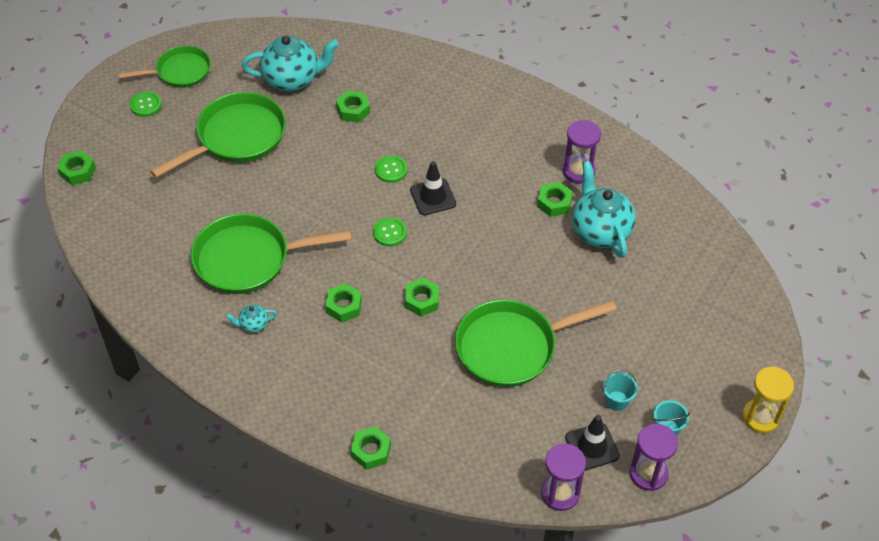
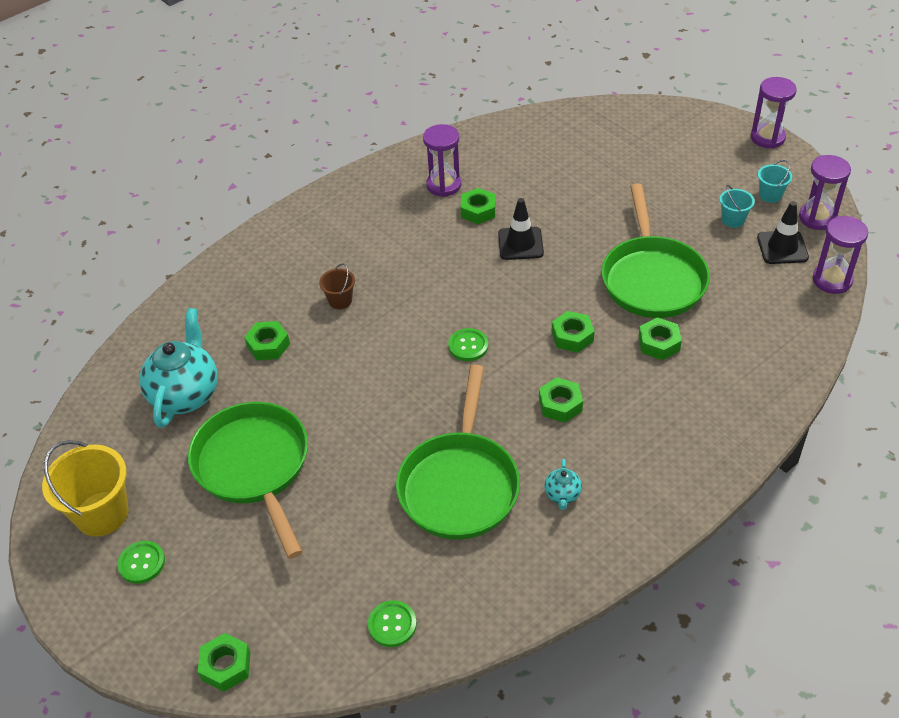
camera: 70 degrees left, 5 degrees down
green pan [119,46,211,88] -> yellow bucket [42,440,128,537]
green nut [350,427,391,470] -> green nut moved to [638,317,682,360]
green button [375,155,408,183] -> green button moved to [368,600,417,647]
black traffic cone [410,161,456,215] -> black traffic cone moved to [498,198,544,260]
turquoise teapot [572,161,636,258] -> none
yellow hourglass [742,366,794,433] -> purple hourglass [751,77,797,149]
none -> brown bucket [319,263,355,309]

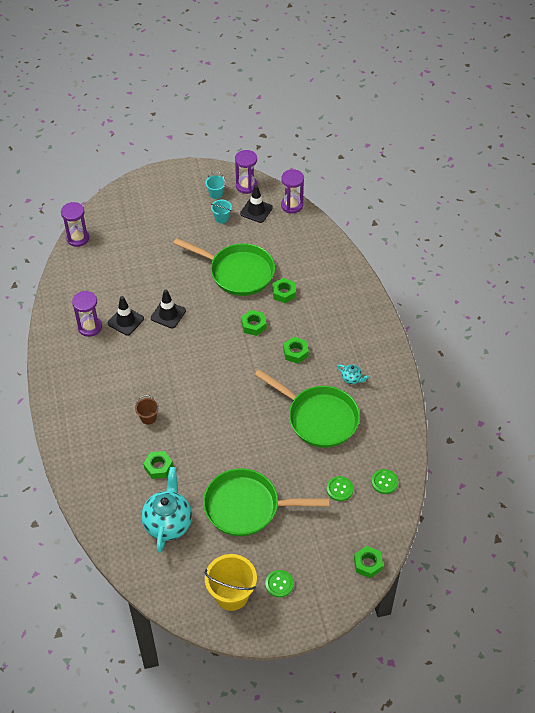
camera: 65 degrees left, 5 degrees up
turquoise teapot [139,308,218,428] -> turquoise teapot turned 60 degrees clockwise [141,467,192,553]
green button [448,328,488,361] -> green button moved to [327,476,353,501]
green nut [461,188,495,224] -> black traffic cone [108,296,144,336]
purple hourglass [751,77,797,149] -> purple hourglass moved to [61,202,89,247]

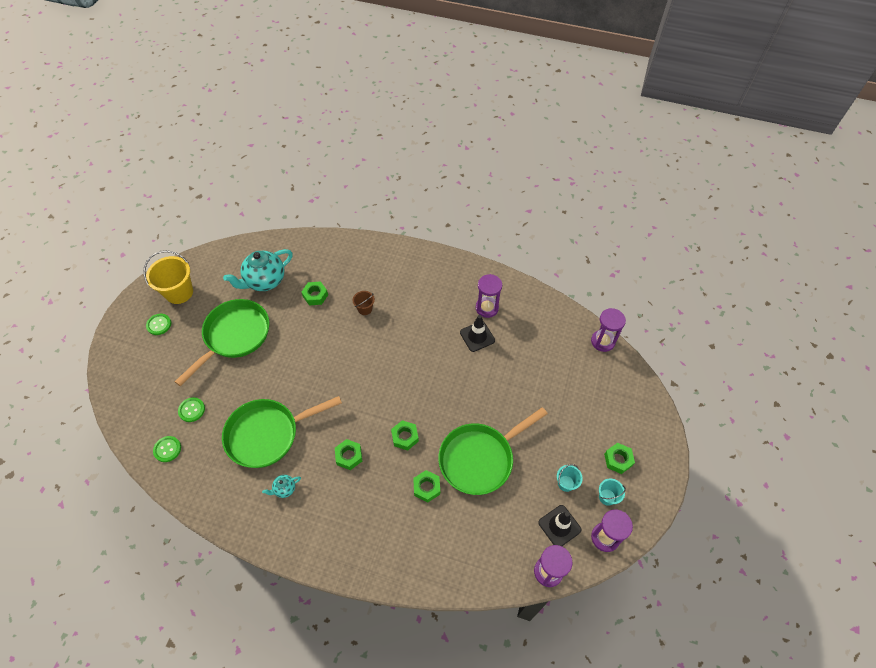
camera: 120 degrees right, 5 degrees up
turquoise teapot [141,467,192,553] -> turquoise teapot turned 105 degrees clockwise [223,249,293,291]
black traffic cone [151,289,186,328] -> none
green nut [354,546,383,578] -> green nut moved to [604,443,635,474]

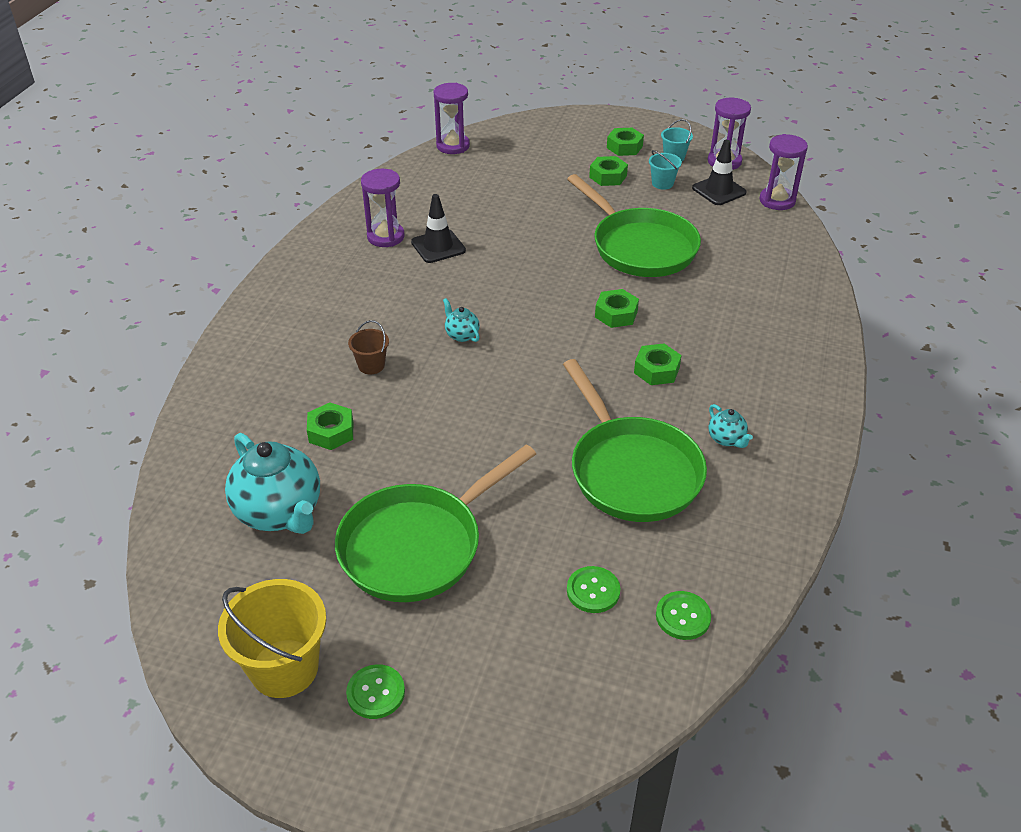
camera: 90 degrees left, 15 degrees down
green pan [175,299,270,386] -> green pan turned 75 degrees counterclockwise [335,445,536,602]
green nut [413,470,440,503] -> green nut moved to [589,156,628,186]
none -> turquoise teapot [443,298,480,342]

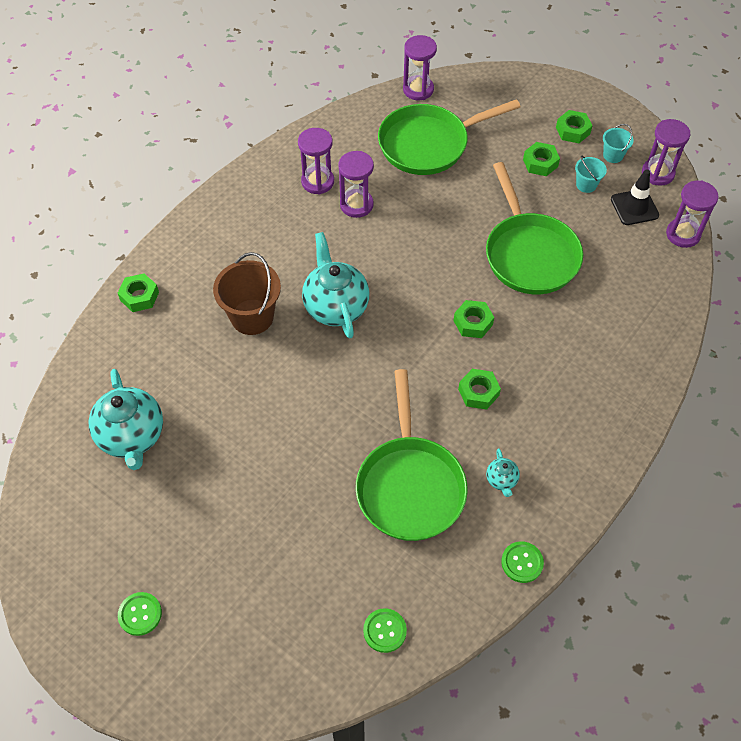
camera: 20 degrees right, 15 degrees up
yellow bucket [218,579,326,698] -> none
green nut [307,402,353,450] -> green nut moved to [118,274,159,312]
green pan [335,445,536,602] -> green pan moved to [378,99,521,175]
brown bucket [348,320,389,374] -> brown bucket [213,252,281,335], size x1.94
black traffic cone [411,194,466,263] -> purple hourglass [338,151,374,218]
turquoise teapot [443,298,480,342] -> turquoise teapot [302,232,369,338], size x2.22
green button [567,566,620,613] -> green button moved to [501,541,544,583]

